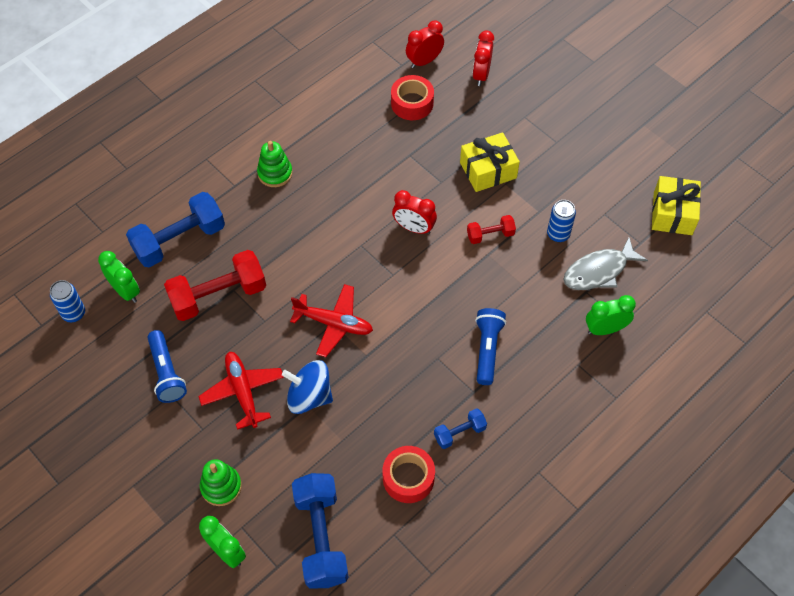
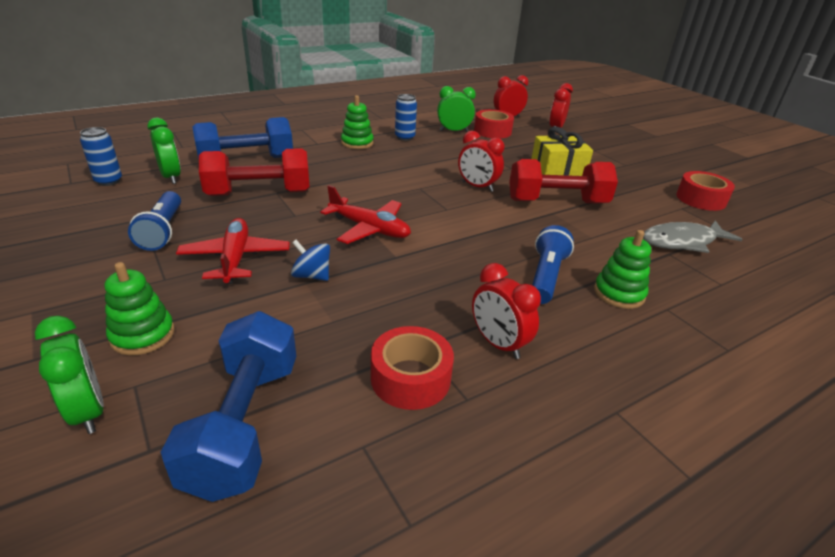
camera: 10 degrees right, 25 degrees down
blue spinning top [282,360,333,414] -> blue spinning top [291,240,330,281], size x0.63
blue dumbbell [434,408,487,449] -> red clock [472,263,541,359]
red dumbbell [467,215,516,244] -> red dumbbell [509,159,618,204], size x1.97
blue can [547,200,576,242] -> blue can moved to [395,94,417,141]
green clock [586,295,636,335] -> green clock moved to [437,86,476,132]
yellow gift [652,176,701,235] -> none
none -> green stacking toy [594,230,651,309]
none -> red tape [676,171,735,211]

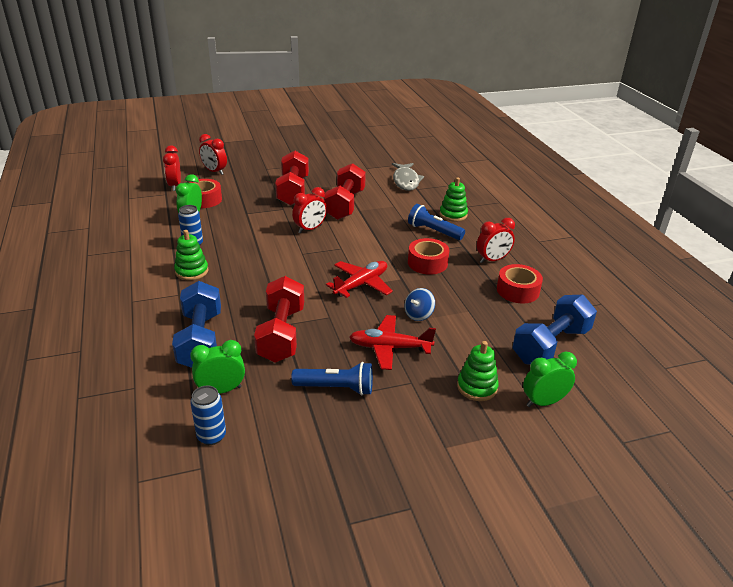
camera: 75 degrees left, 0 degrees up
blue dumbbell [161,311,296,502] -> blue dumbbell turned 60 degrees counterclockwise [513,295,597,365]
yellow gift [531,127,593,176] -> red dumbbell [275,151,309,206]
red tape [676,171,735,211] -> red tape moved to [408,238,450,275]

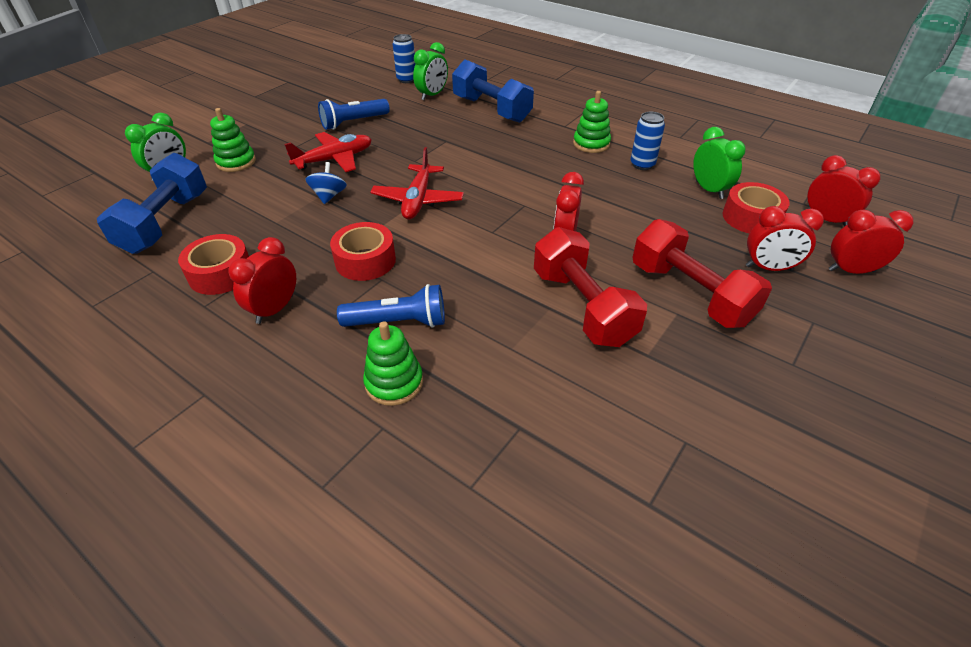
camera: 145 degrees right, 10 degrees up
red dumbbell [254,276,304,363] -> none
grey fish [392,163,424,191] -> none
none -> red clock [746,206,824,271]

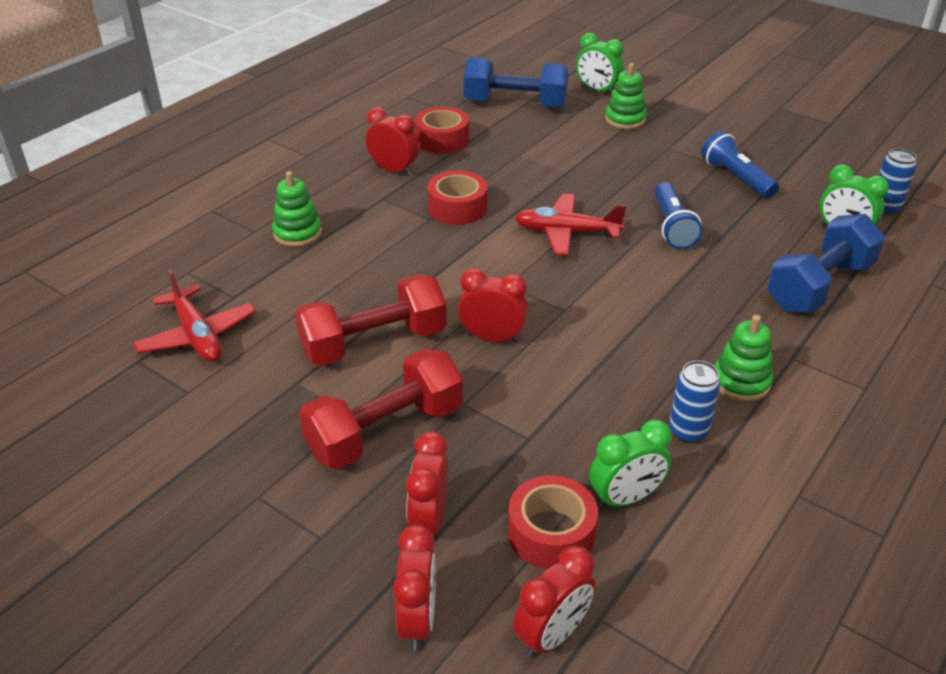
camera: 90 degrees right, 5 degrees down
red plane [284,132,372,172] -> red plane moved to [133,269,256,362]
blue spinning top [306,162,347,204] -> none
blue flashlight [337,284,445,328] -> blue flashlight moved to [655,182,703,249]

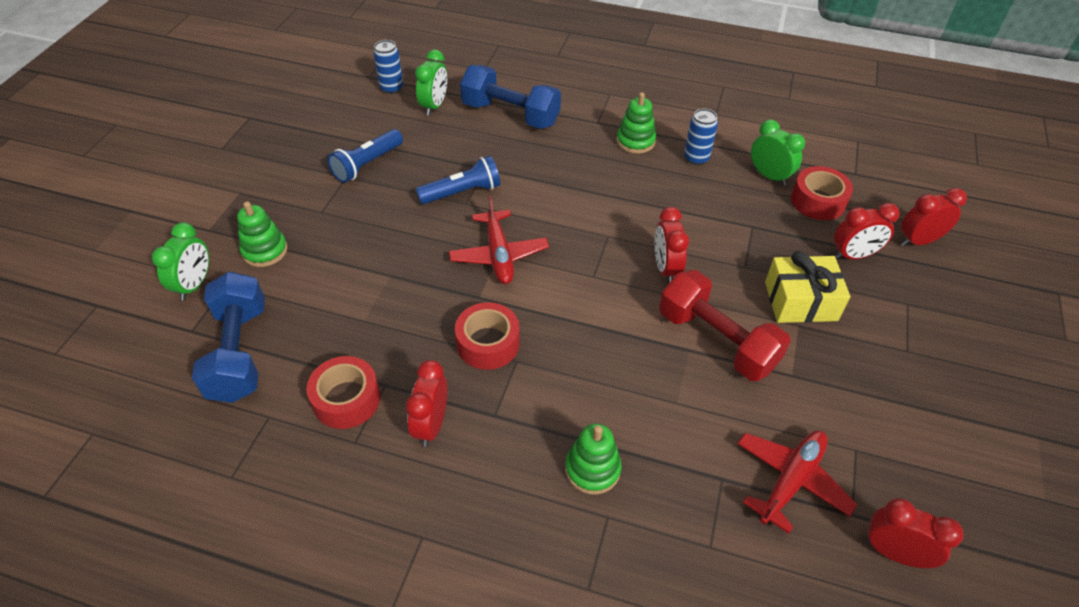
camera: 110 degrees left, 10 degrees up
red dumbbell [299,348,463,469] -> yellow gift [765,251,850,323]
red clock [513,546,596,658] -> red clock moved to [866,498,963,568]

